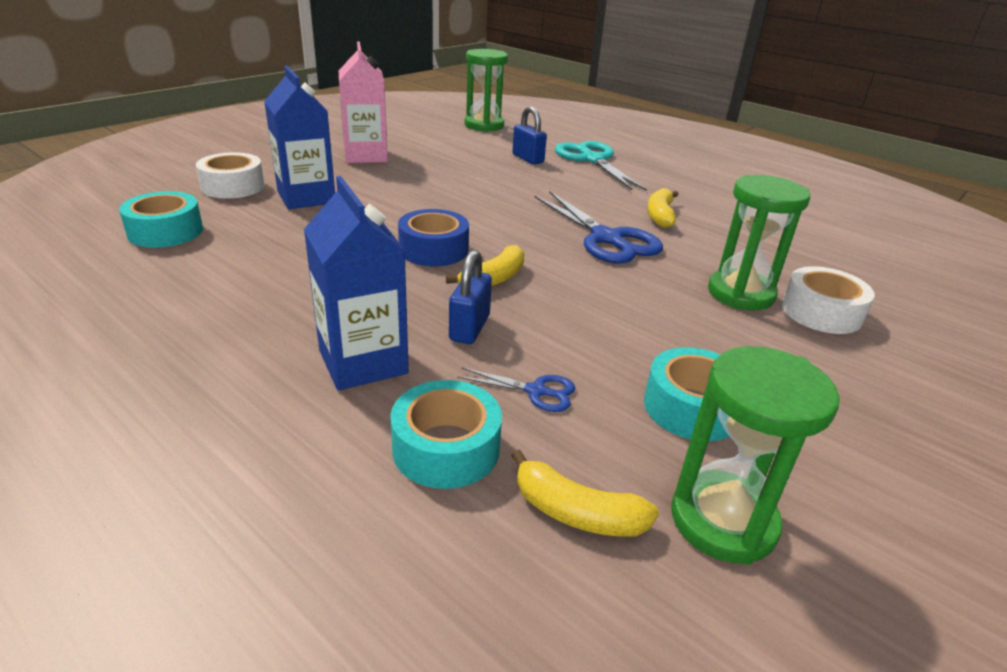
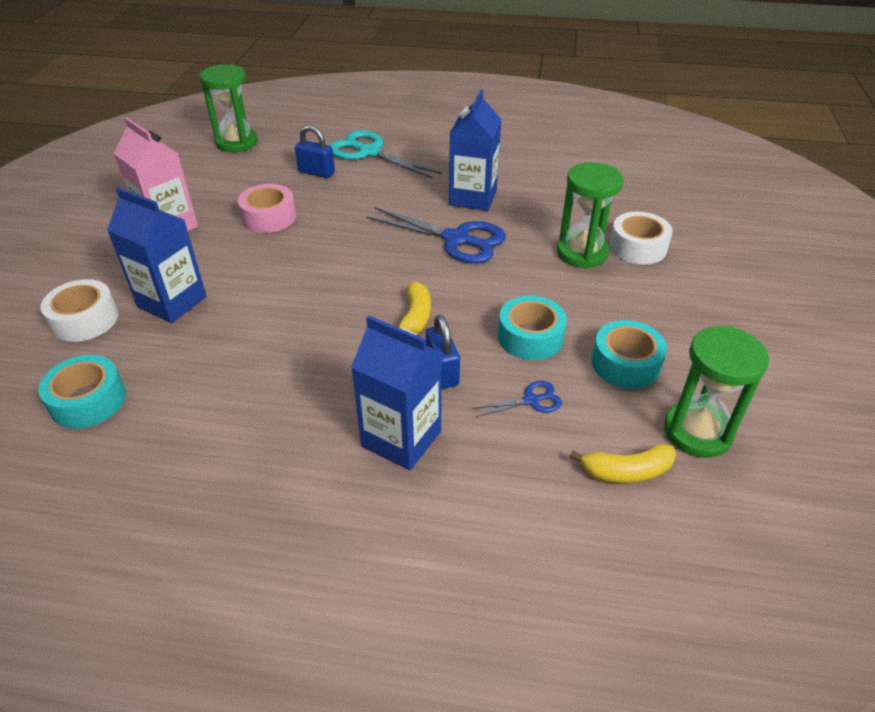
camera: 30 degrees left, 10 degrees up
turquoise tape [390,380,502,489] -> turquoise tape moved to [498,295,567,360]
blue tape [398,209,469,266] -> none
yellow banana [647,188,679,228] -> blue carton [449,90,502,211]
none -> pink tape [238,184,296,233]

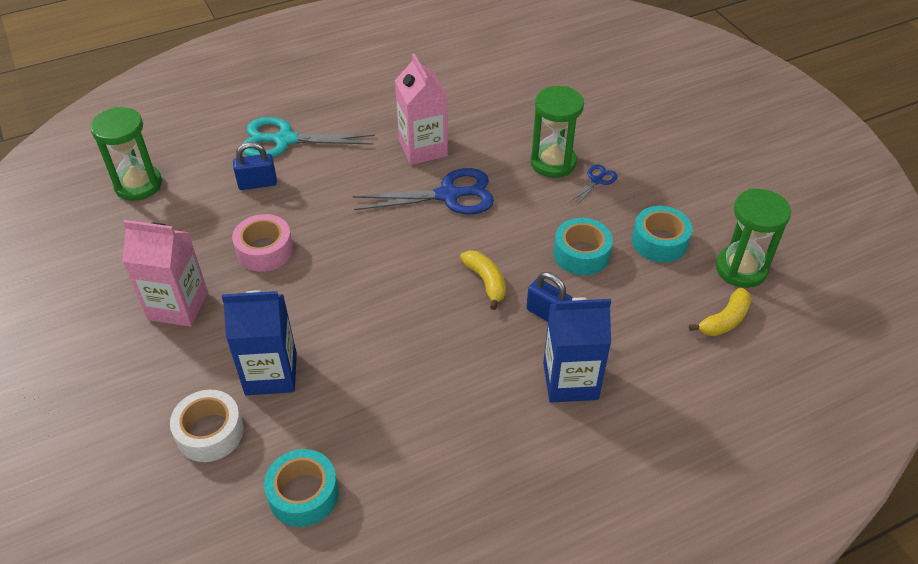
camera: 35 degrees left, 5 degrees up
blue carton [449,90,502,211] -> pink carton [395,54,448,165]
blue scissors [472,381,562,417] -> blue scissors moved to [570,165,617,206]
white tape [610,212,673,264] -> none

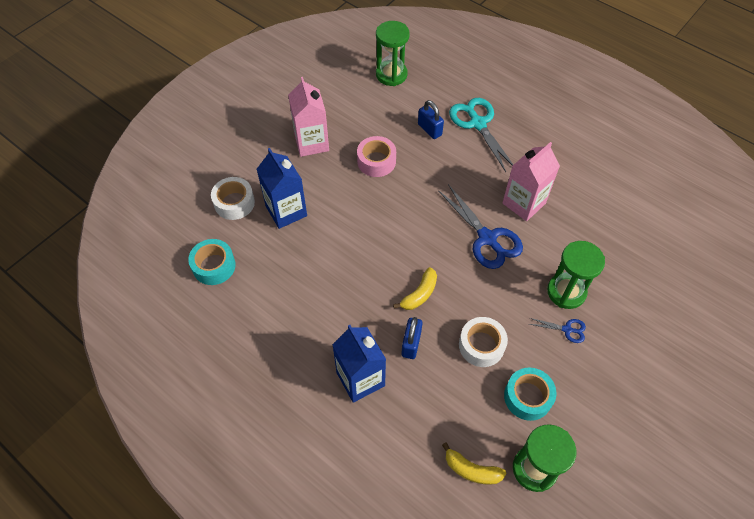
camera: 65 degrees right, 10 degrees up
turquoise tape [553,218,613,275] -> white tape [459,317,508,367]

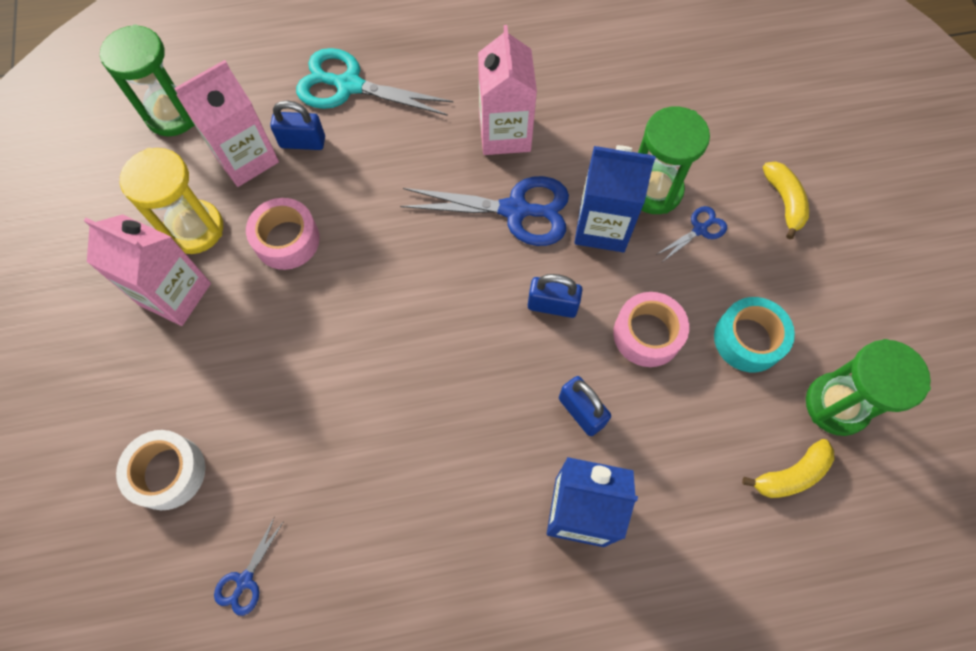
camera: 50 degrees left, 10 degrees up
turquoise tape [188,239,236,285] -> blue scissors [214,516,284,616]
blue carton [257,148,307,229] -> blue carton moved to [574,145,656,252]
yellow banana [393,267,437,310] -> yellow banana moved to [762,161,809,239]
white tape [459,317,508,367] -> pink tape [613,292,689,367]
none -> yellow hourglass [120,148,223,254]
none -> pink carton [174,60,279,187]
none -> blue padlock [528,274,582,318]

